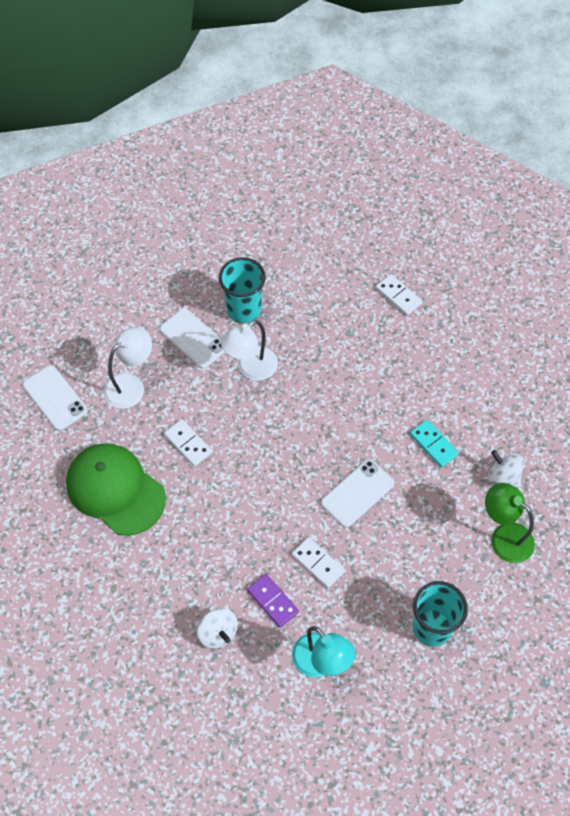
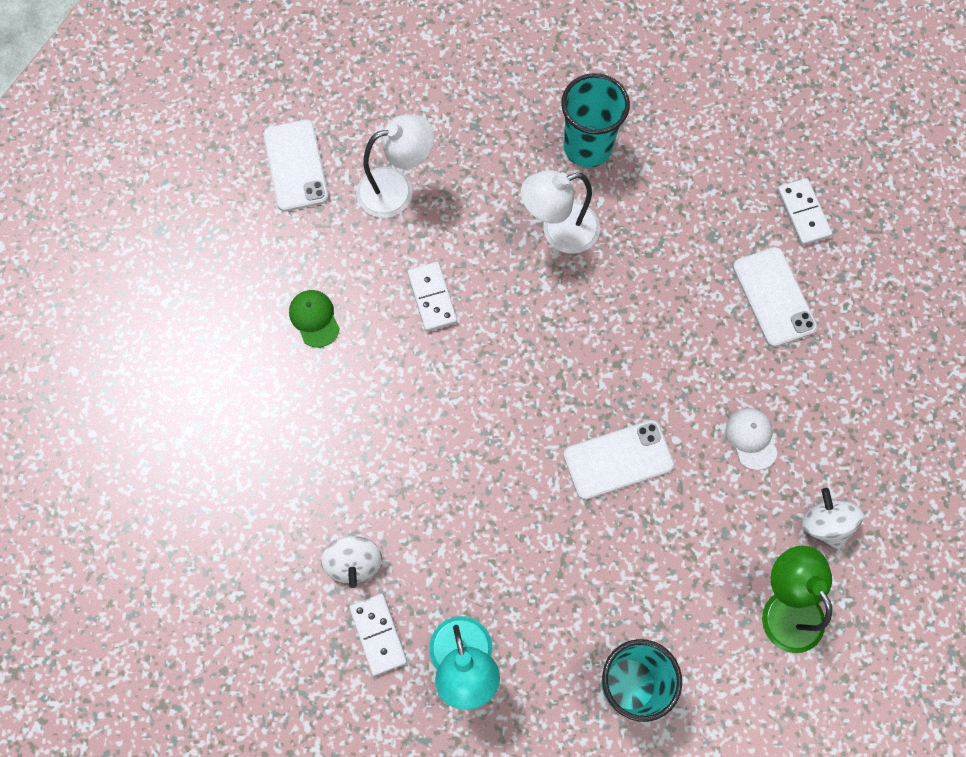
camera: 25 degrees right, 10 degrees up
green cap [66,443,166,536] -> green cap [289,290,340,348], size x0.42
white phone [160,308,225,369] -> white phone moved to [733,247,817,347]
purple domino [247,574,299,628] -> none
white domino [292,537,345,588] -> white domino moved to [349,593,407,676]
turquoise domino [410,420,459,468] -> white cap [726,408,778,470]

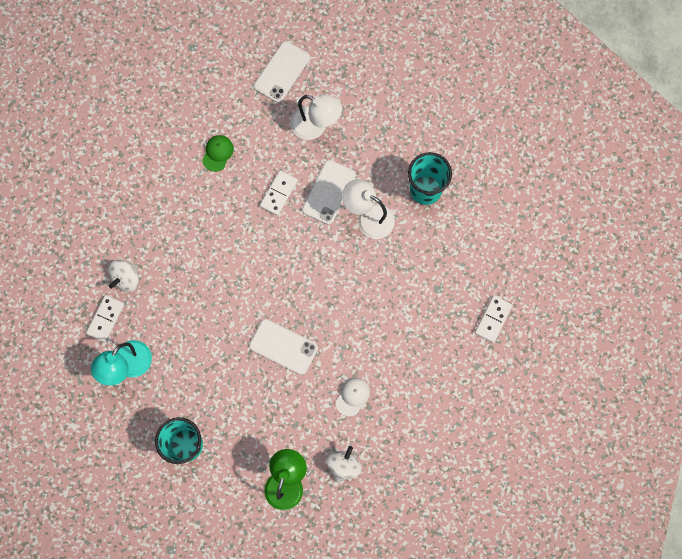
camera: 45 degrees right, 5 degrees up
white phone [733,247,817,347] -> white phone moved to [302,160,356,225]

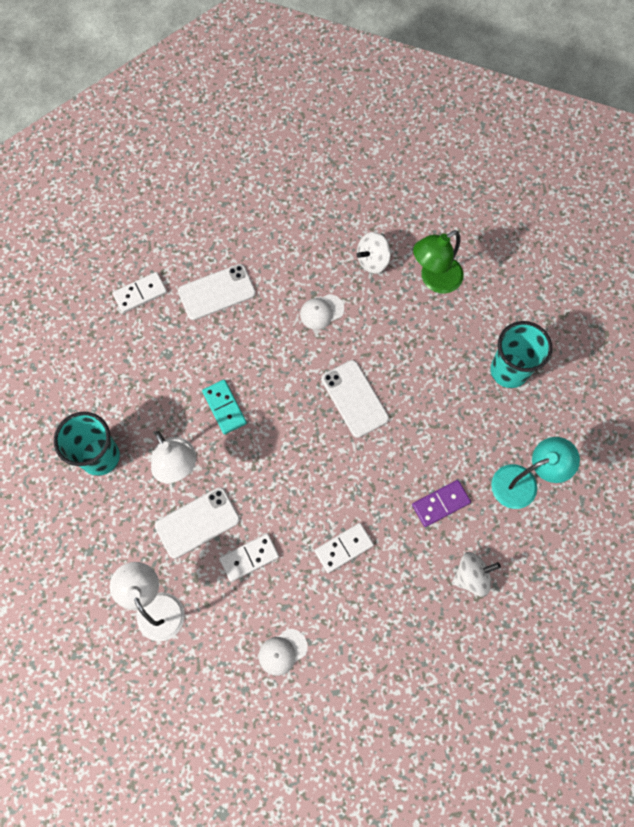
camera: 145 degrees left, 5 degrees down
white domino [86,295,124,342] -> white domino moved to [314,523,374,573]
green cap [202,135,234,172] -> white cap [259,629,308,676]
white phone [254,41,310,103] -> white phone moved to [178,264,256,320]
none -> turquoise domino [202,380,247,434]
none -> purple domino [412,480,471,527]

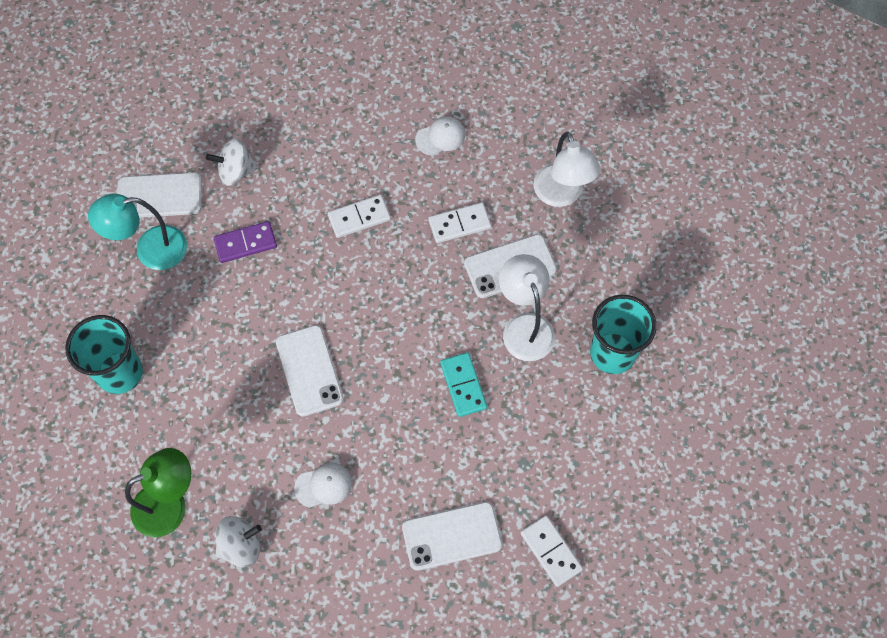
camera: 170 degrees left, 5 degrees down
white domino [112,272,167,313] -> white domino turned 75 degrees clockwise [521,515,583,587]
none -> white phone [117,172,202,218]

